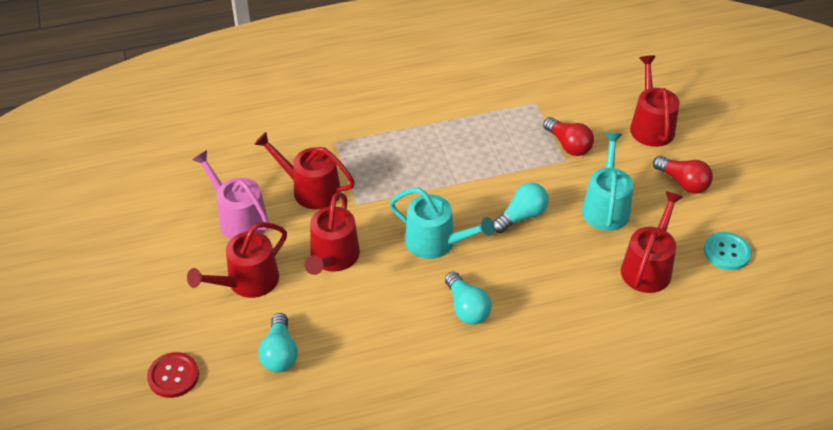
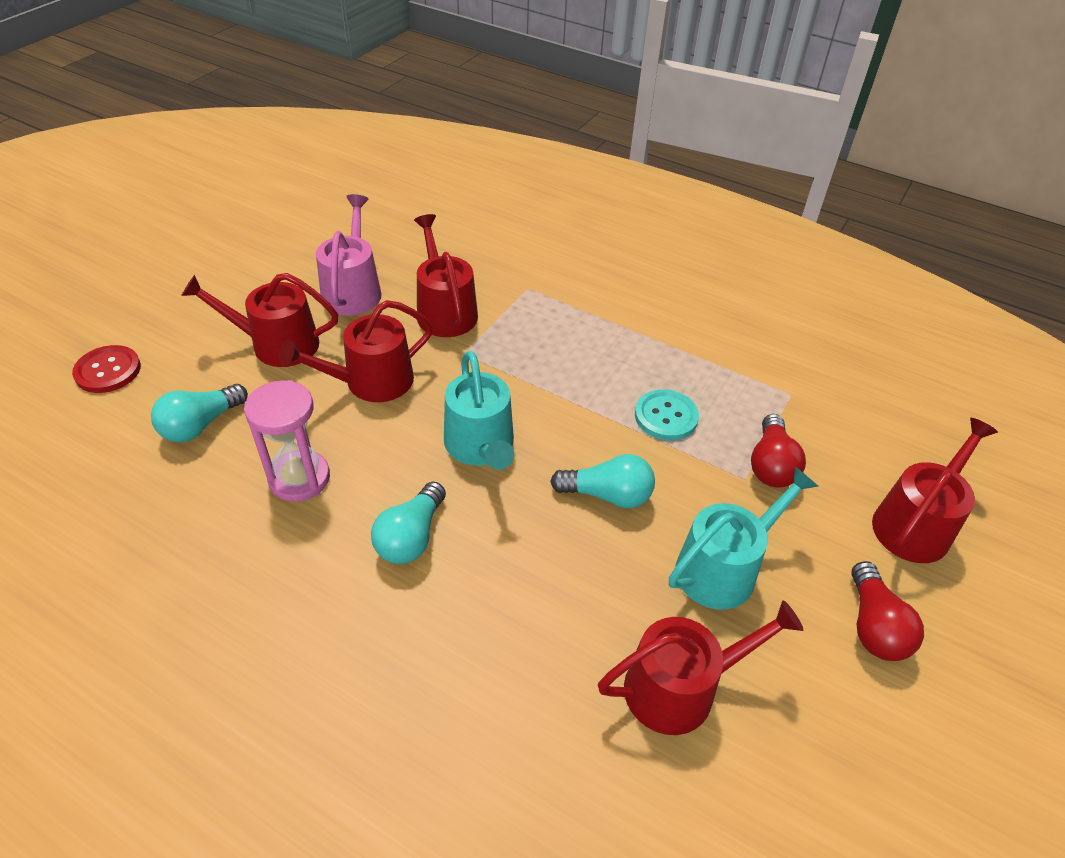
camera: 45 degrees right, 0 degrees up
turquoise button [704,232,752,270] -> turquoise button moved to [635,389,699,440]
none -> pink hourglass [244,380,330,502]

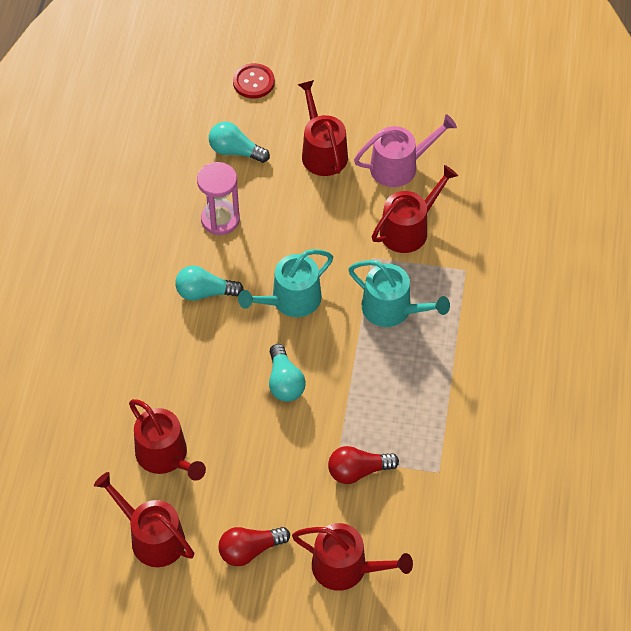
camera: 70 degrees right, 10 degrees up
red watering can [279,300,433,402] -> red watering can moved to [94,472,194,567]
turquoise button [635,389,699,440] -> none
turquoise watering can [669,466,818,610] -> turquoise watering can moved to [348,260,450,327]

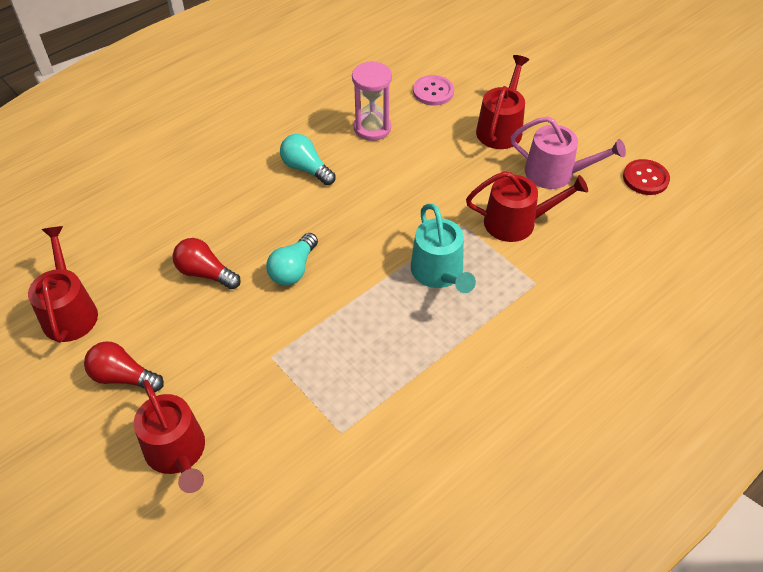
camera: 40 degrees right, 5 degrees down
red watering can [129,399,206,481] -> none
turquoise light bulb [209,122,270,163] -> pink button [413,75,454,106]
red button [233,63,275,98] -> red button moved to [623,159,670,195]
turquoise watering can [238,249,333,317] -> none
red light bulb [328,446,399,484] -> red light bulb moved to [173,238,241,289]

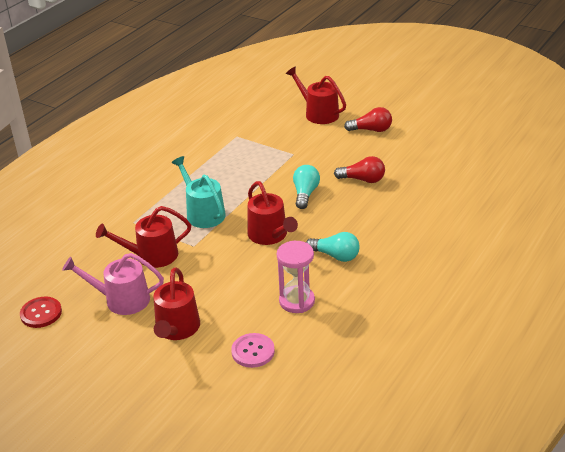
camera: 165 degrees right, 15 degrees down
red watering can [28,226,98,343] -> red watering can moved to [247,181,298,245]

